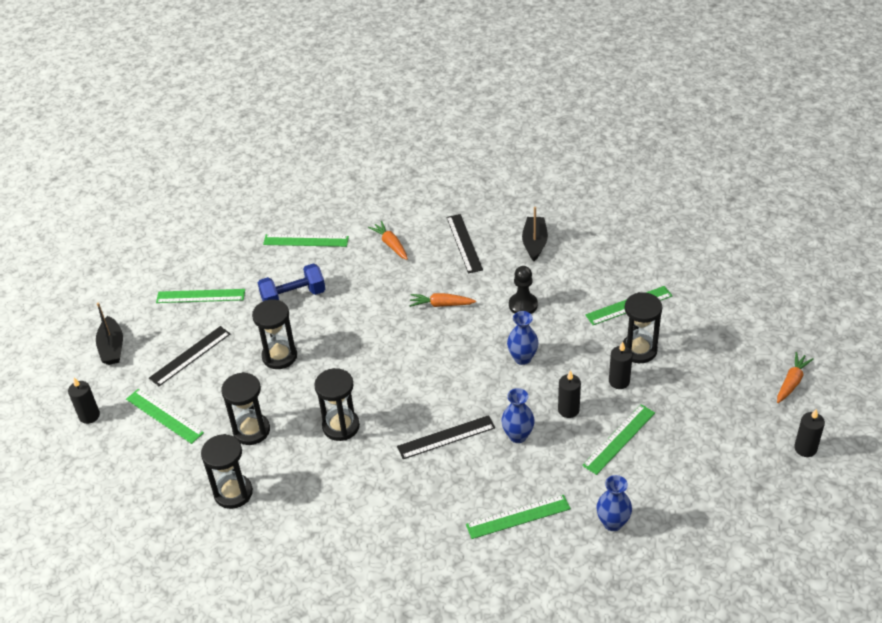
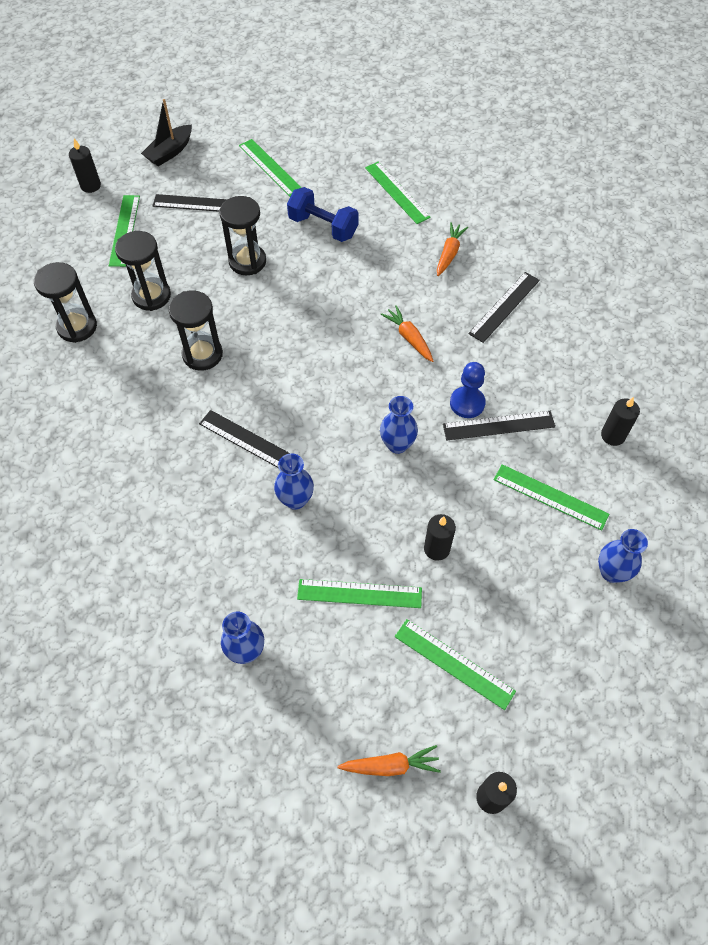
camera: 50 degrees right, 15 degrees up
green ruler [466,495,571,539] -> green ruler moved to [395,619,516,710]
black pawn [509,266,538,314] -> blue pawn [450,362,486,418]
black boat [522,207,548,261] -> none
black candle [558,370,581,418] -> black candle moved to [601,397,640,446]
black hourglass [623,292,662,363] -> none
orange carrot [777,352,814,403] -> orange carrot moved to [337,745,441,776]
none -> black ruler [443,411,555,440]
none -> blue vase [598,529,648,583]

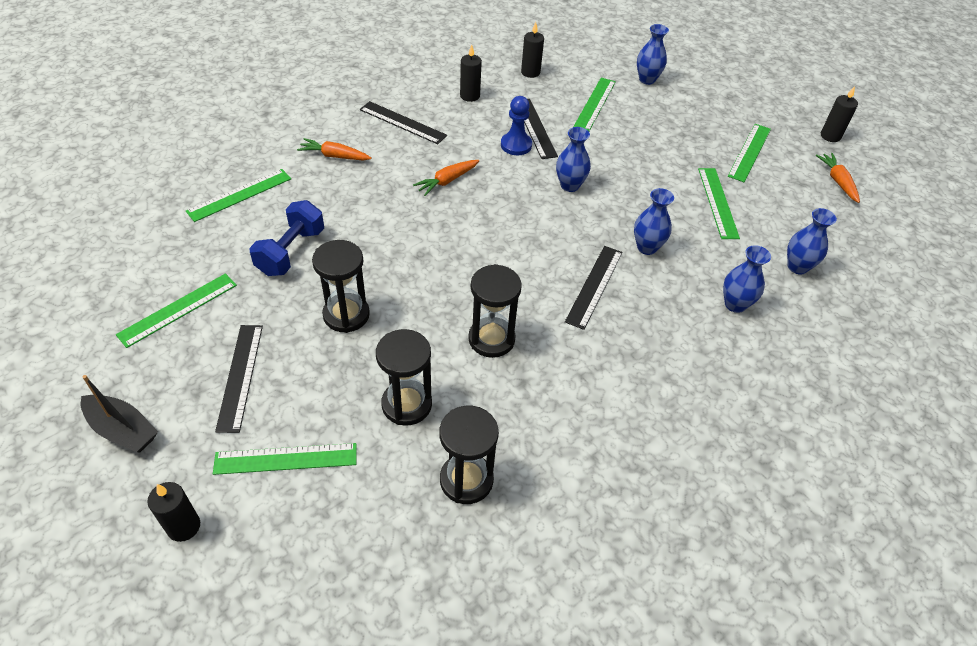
camera: 100 degrees left, 10 degrees down
black candle [424,514,456,561] -> black candle moved to [460,45,482,102]
none -> blue vase [723,245,771,313]

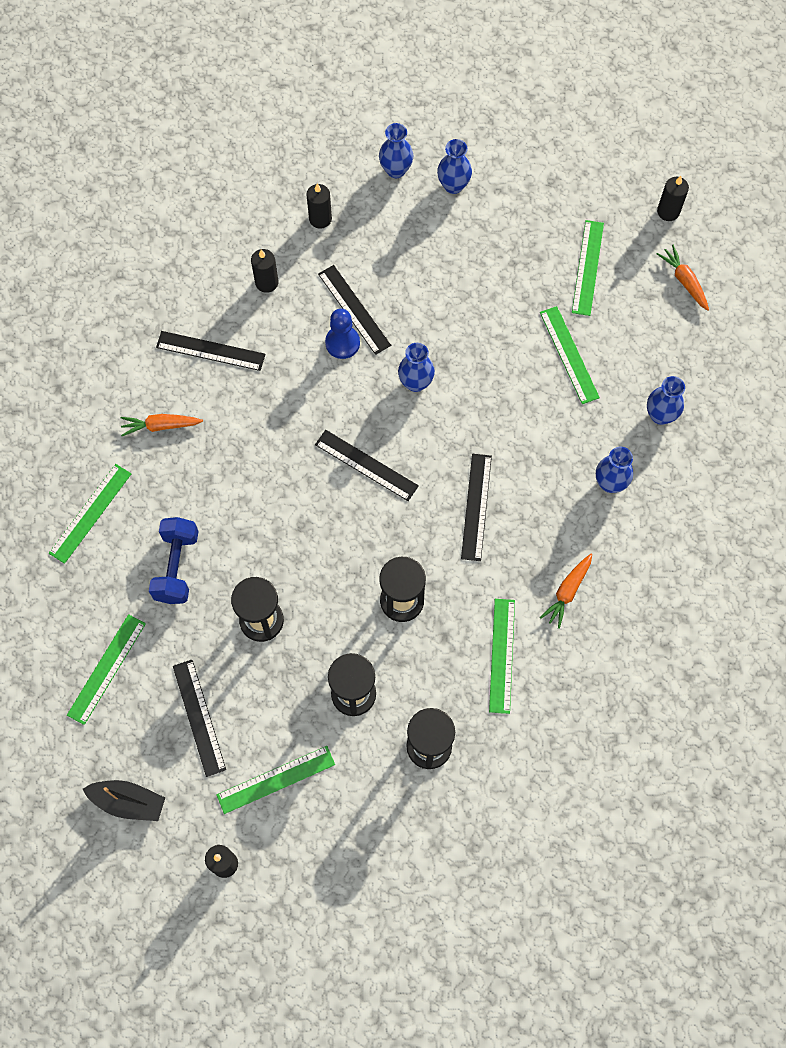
camera: 15 degrees left, 20 degrees up
orange carrot [413,160,479,196] -> orange carrot moved to [540,554,592,629]
green ruler [573,78,616,131] -> green ruler moved to [489,599,515,714]
blue vase [634,188,674,255] -> blue vase moved to [379,123,414,178]
none -> black ruler [315,430,419,501]

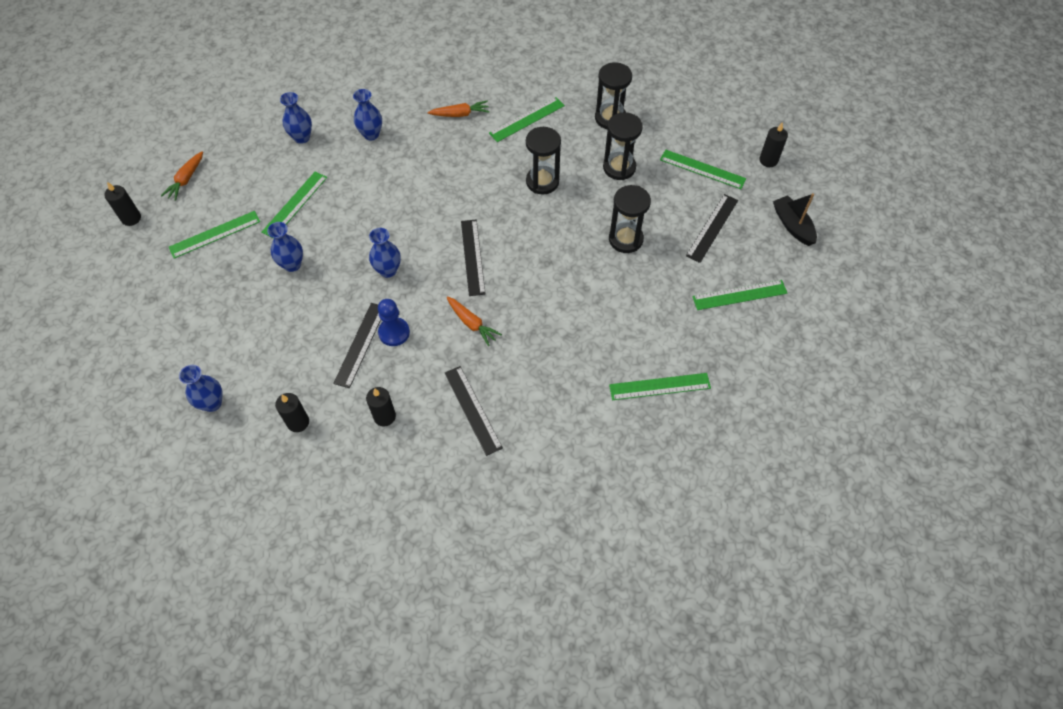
camera: 130 degrees left, 10 degrees down
orange carrot [120,414,203,436] -> orange carrot moved to [446,296,502,346]
blue dumbbell [149,517,199,604] -> none
blue vase [437,139,472,194] -> blue vase moved to [267,222,303,272]
black ruler [461,454,492,561] -> none

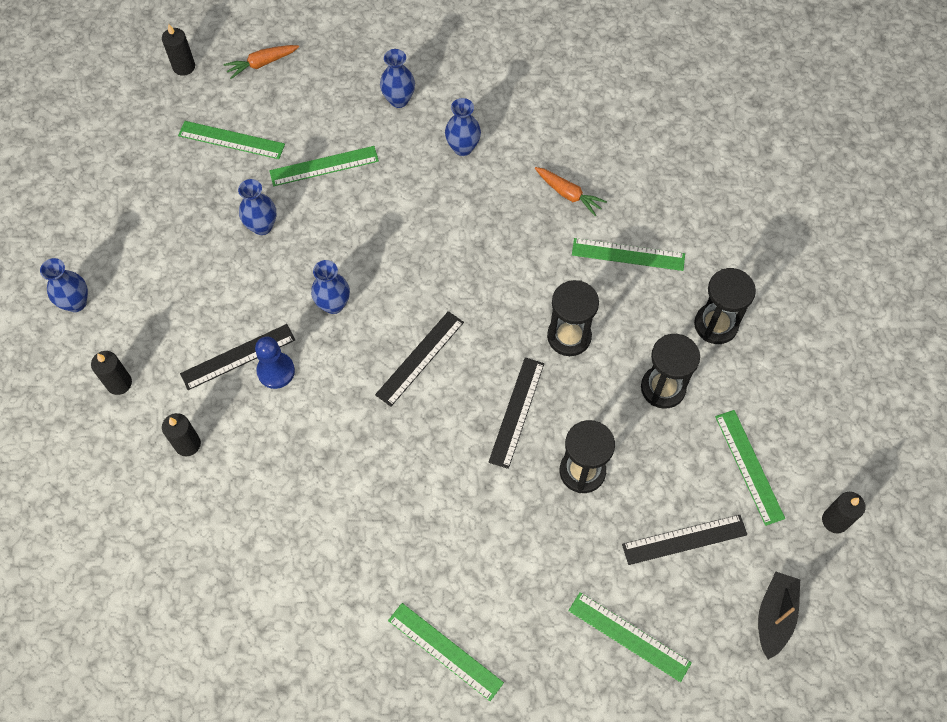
camera: 45 degrees right, 5 degrees up
black ruler [445,366,503,456] -> black ruler moved to [488,357,544,469]
orange carrot [446,296,502,346] -> none

